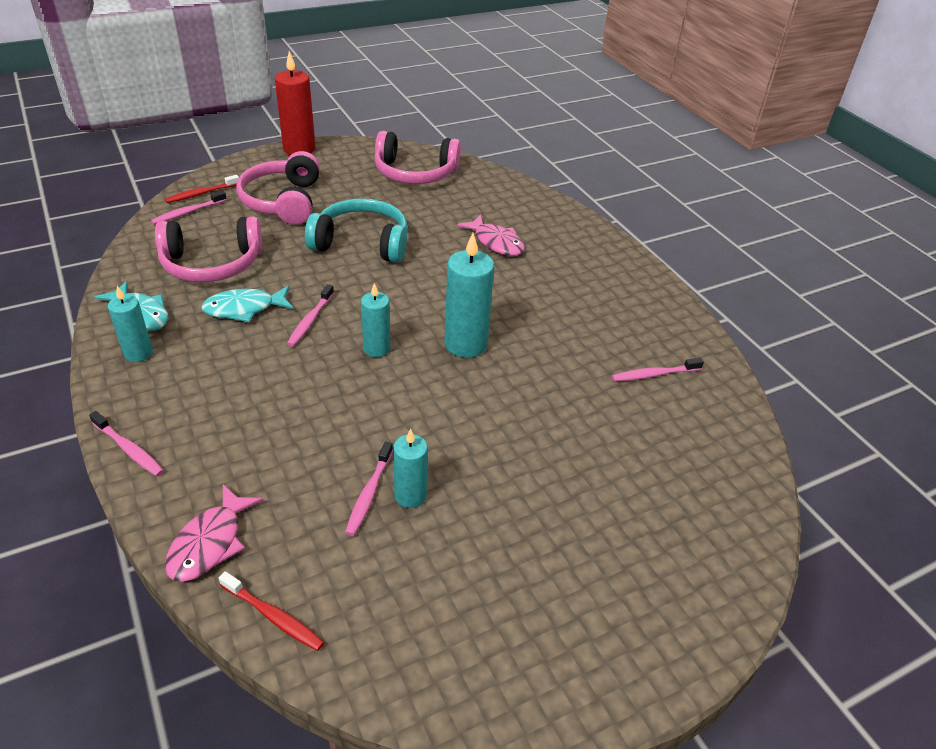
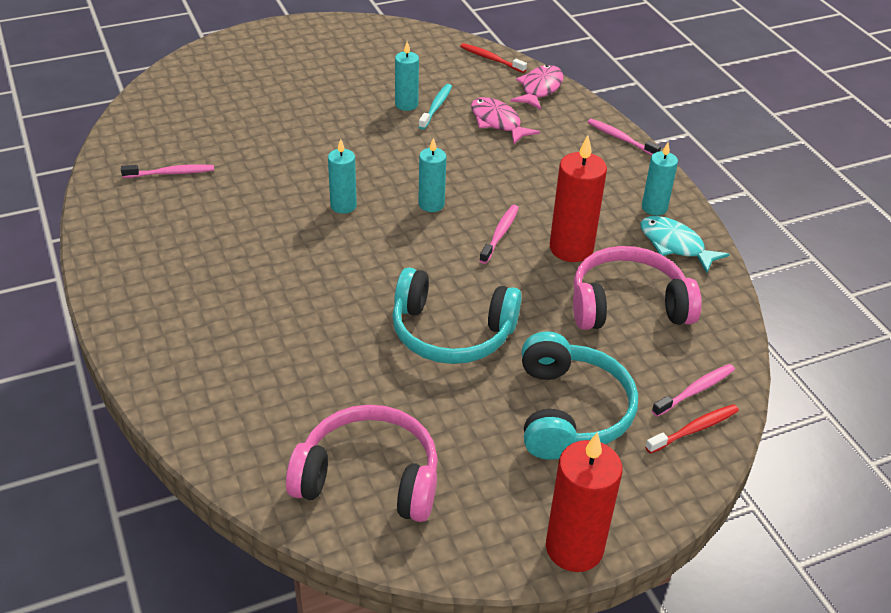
camera: 175 degrees left, 0 degrees up
turquoise fish [201,286,294,322] -> red candle [550,135,607,262]
pink headphones [236,151,320,225] -> turquoise headphones [522,331,638,460]
pink toothbrush [345,441,393,536] -> turquoise toothbrush [419,84,452,130]
turquoise candle [444,233,494,358] -> turquoise candle [328,139,357,214], size x0.61
pink fish [457,214,525,256] -> pink fish moved to [471,97,540,144]

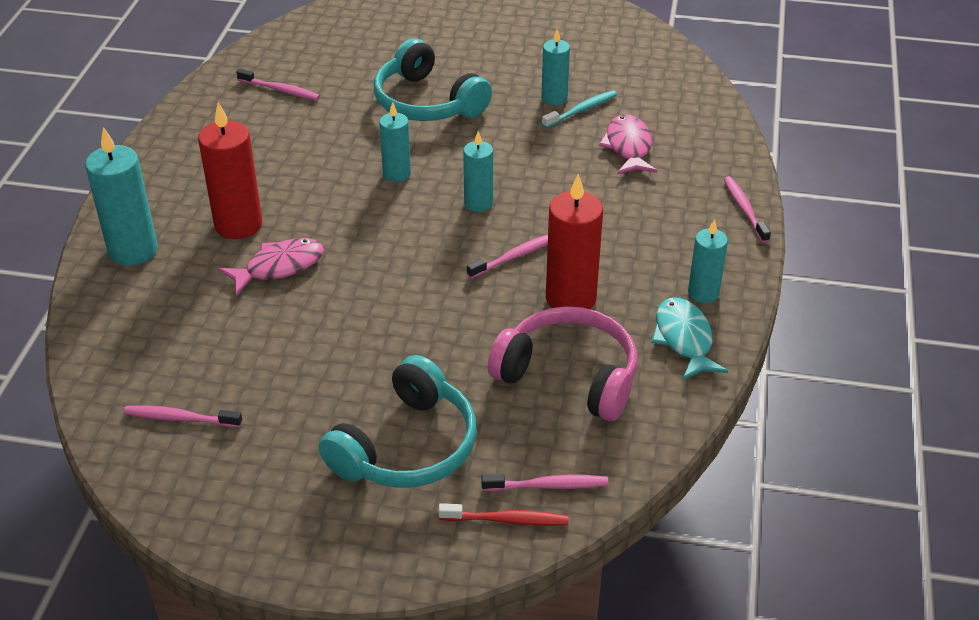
camera: 35 degrees right, 0 degrees up
pink headphones [286,405,438,522] -> pink toothbrush [123,405,242,428]
turquoise headphones [392,267,522,364] -> turquoise headphones moved to [374,39,492,121]
red toothbrush [460,43,527,73] -> none
pink fish [510,65,563,110] -> pink fish moved to [218,238,324,296]
red candle [546,432,622,572] -> red candle moved to [198,102,262,239]
none -> turquoise candle [85,127,158,266]

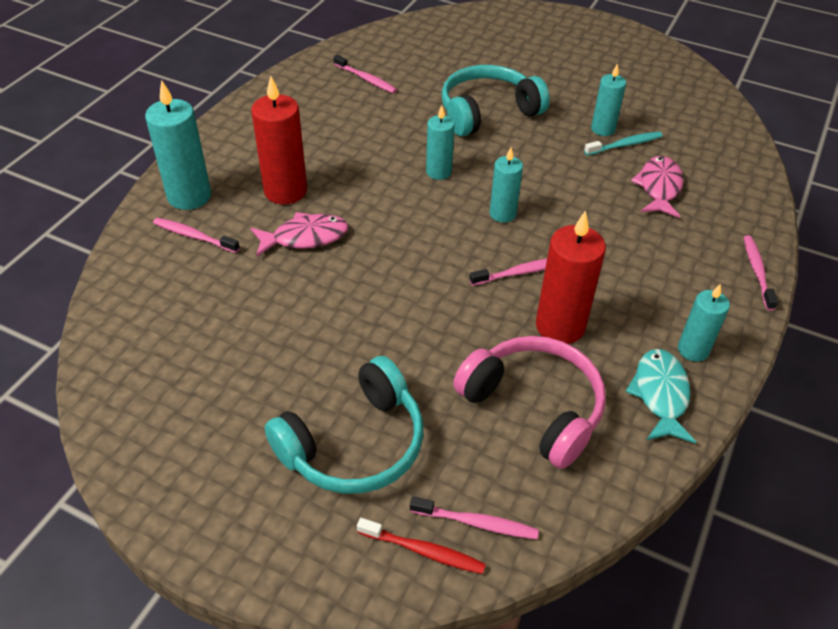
camera: 15 degrees right, 5 degrees up
pink toothbrush [123,405,242,428] -> pink toothbrush moved to [153,218,240,253]
turquoise headphones [374,39,492,121] -> turquoise headphones turned 90 degrees clockwise [441,65,550,136]

